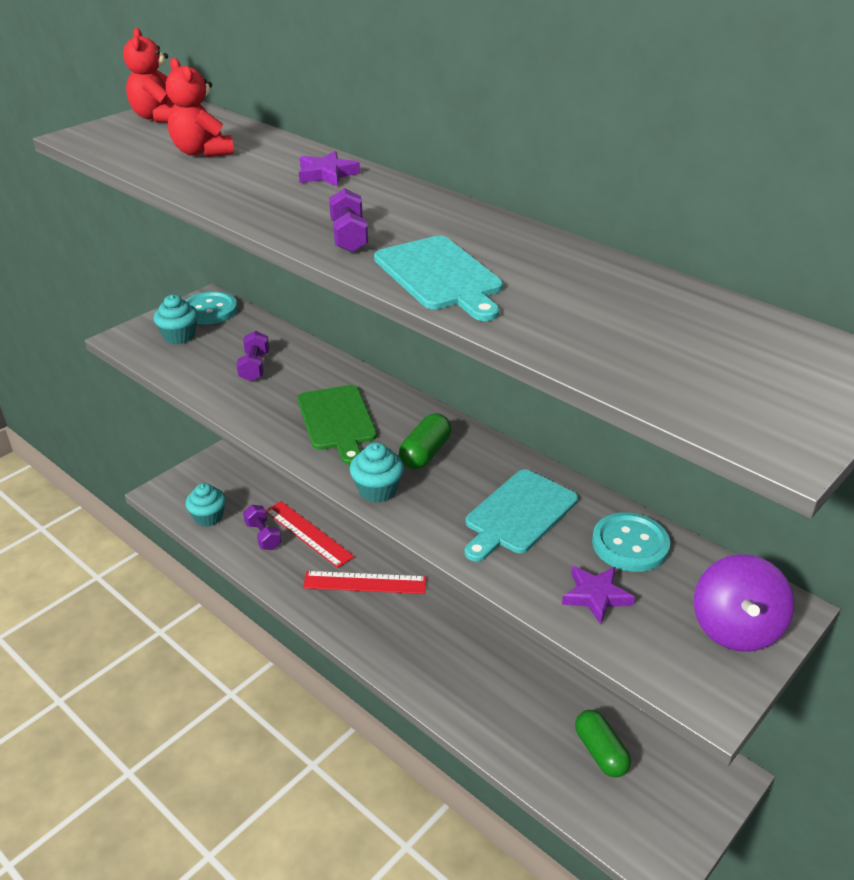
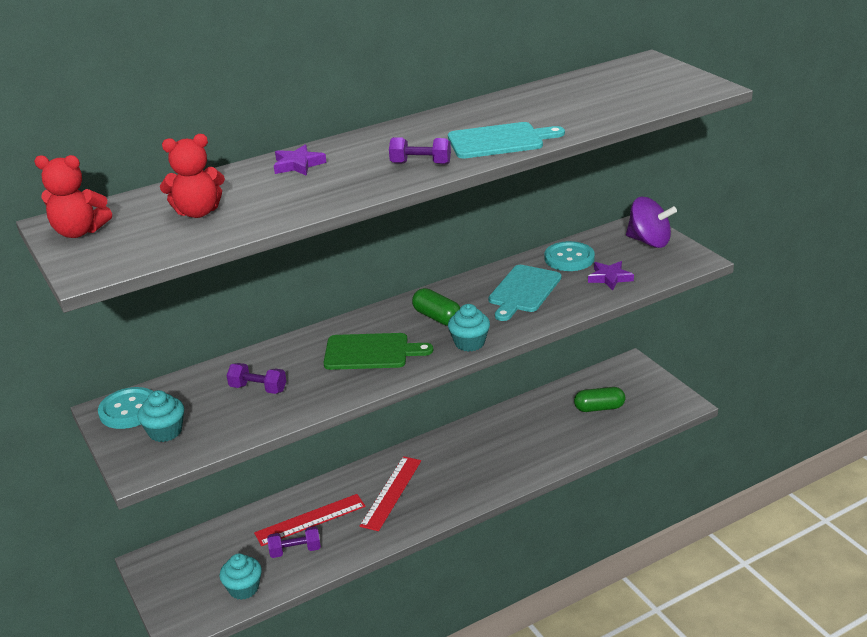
camera: 70 degrees left, 5 degrees down
turquoise cutting board [465,469,578,562] -> turquoise cutting board turned 60 degrees clockwise [488,265,561,321]

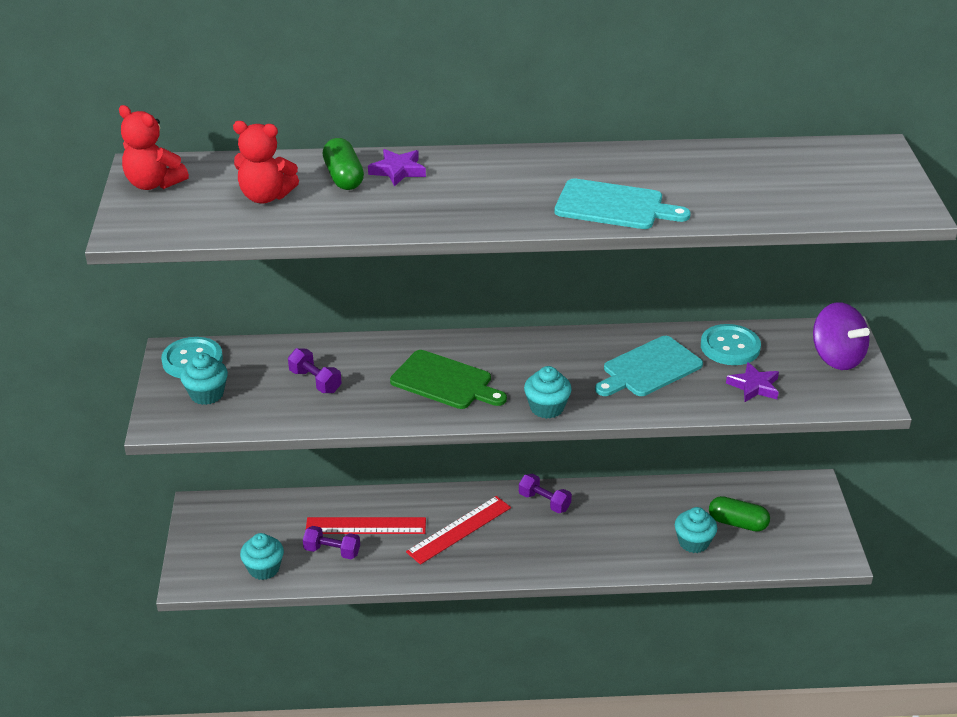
camera: 25 degrees right, 5 degrees up
purple dumbbell [389,137,451,164] -> purple dumbbell moved to [519,474,572,513]
green capsule [412,288,460,326] -> green capsule moved to [323,138,364,190]
none -> turquoise cupcake [675,507,717,553]

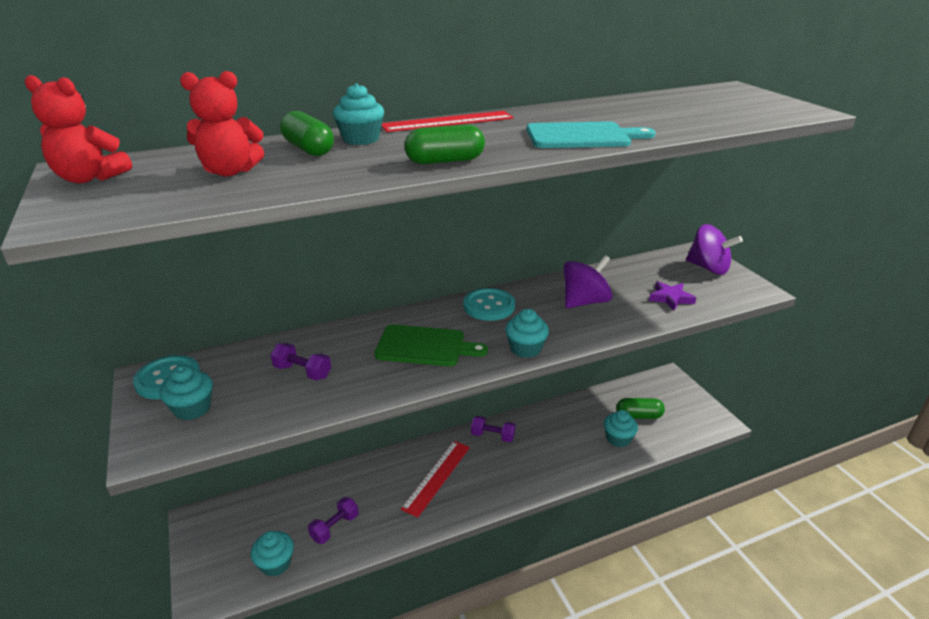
camera: 20 degrees left, 5 degrees down
purple dumbbell [303,526,360,559] -> purple dumbbell turned 45 degrees counterclockwise [308,497,359,544]
red ruler [306,517,426,534] -> red ruler moved to [381,111,513,132]
purple star [368,149,426,187] -> turquoise cupcake [333,83,384,145]
turquoise cutting board [595,336,703,396] -> purple spinning top [563,255,612,308]
turquoise button [701,324,761,365] -> turquoise button moved to [463,288,515,321]
none -> green capsule [405,124,485,164]

